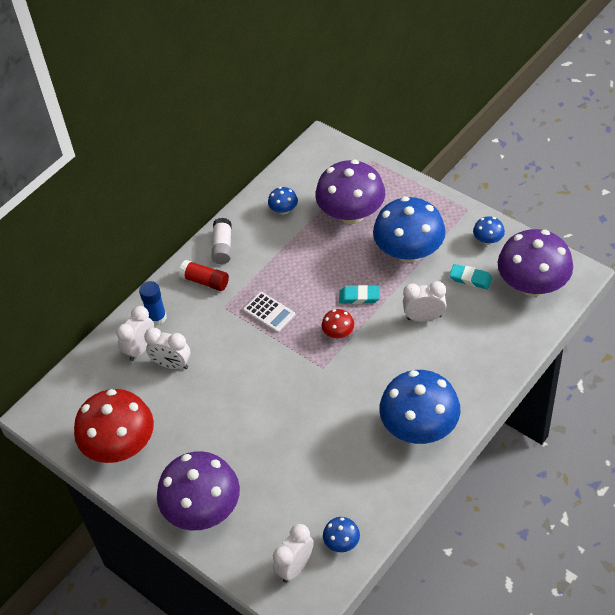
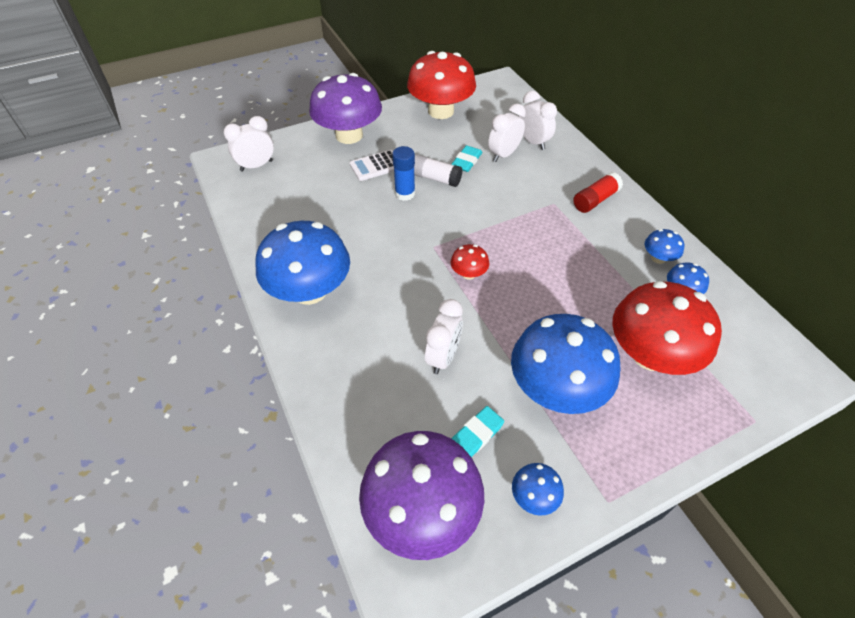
camera: 110 degrees right, 0 degrees up
blue glue stick [139,281,167,326] -> blue glue stick moved to [392,146,415,201]
white glue stick [212,218,232,264] -> white glue stick moved to [414,154,463,187]
white calculator [243,292,295,333] -> white calculator moved to [350,150,394,181]
white clock [273,524,314,583] -> white clock turned 90 degrees counterclockwise [223,116,274,171]
purple mushroom [315,159,385,224] -> red mushroom [612,281,722,375]
blue mushroom [323,517,360,552] -> blue mushroom moved to [645,229,684,264]
turquoise eraser [339,285,380,304] -> turquoise eraser moved to [451,145,482,172]

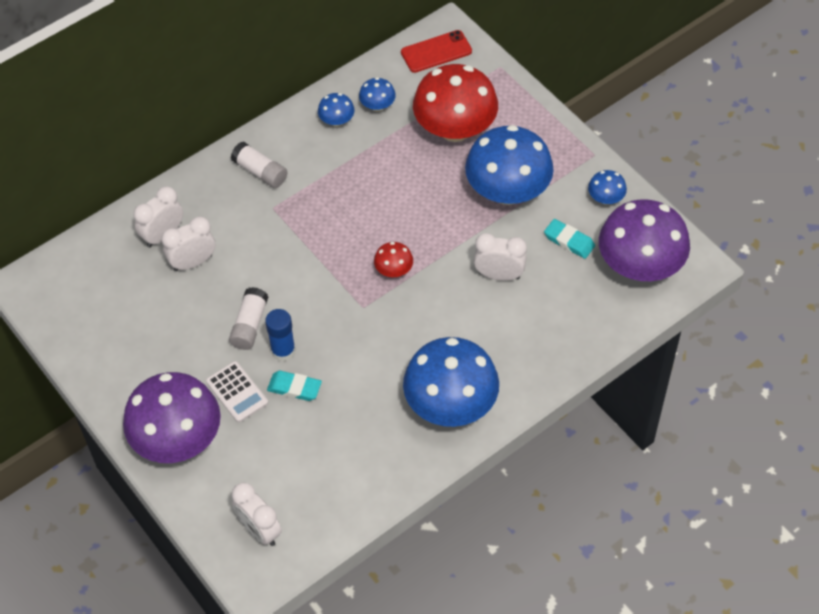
camera: 100 degrees left, 5 degrees up
red mushroom [407,51,476,119] -> none
turquoise eraser [451,145,482,172] -> turquoise eraser moved to [267,371,322,401]
white clock [488,104,526,162] -> white clock turned 120 degrees clockwise [161,216,215,271]
red glue stick [573,172,623,213] -> white glue stick [231,141,288,188]
none -> red phone [401,30,472,73]

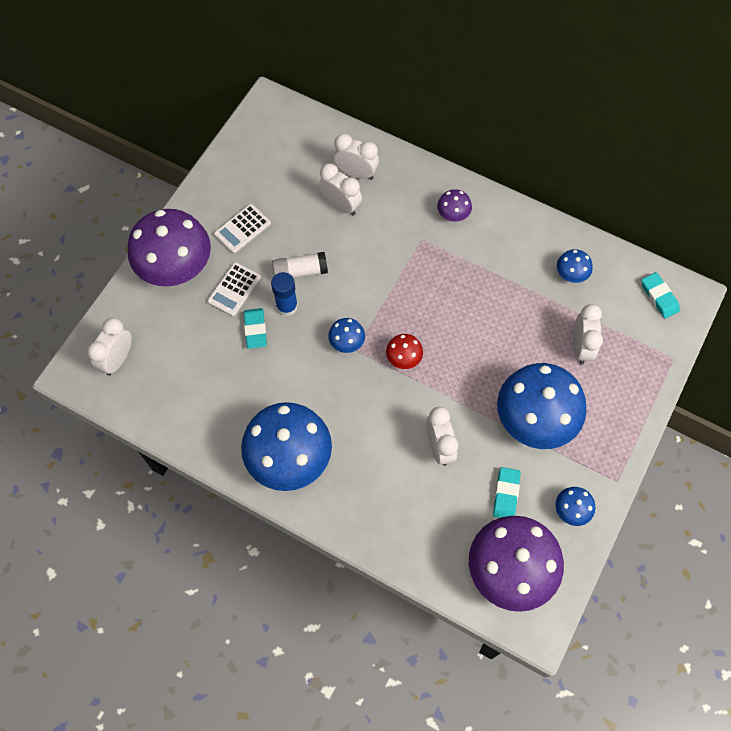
camera: 65 degrees right, 10 degrees up
white glue stick [231,141,288,188] -> purple mushroom [437,189,472,222]
blue mushroom [318,93,355,127] -> blue mushroom moved to [328,318,365,353]
red phone [401,30,472,73] -> turquoise eraser [642,272,680,319]
red mushroom [413,64,498,142] -> white clock [573,304,603,365]
none -> white calculator [214,204,271,254]

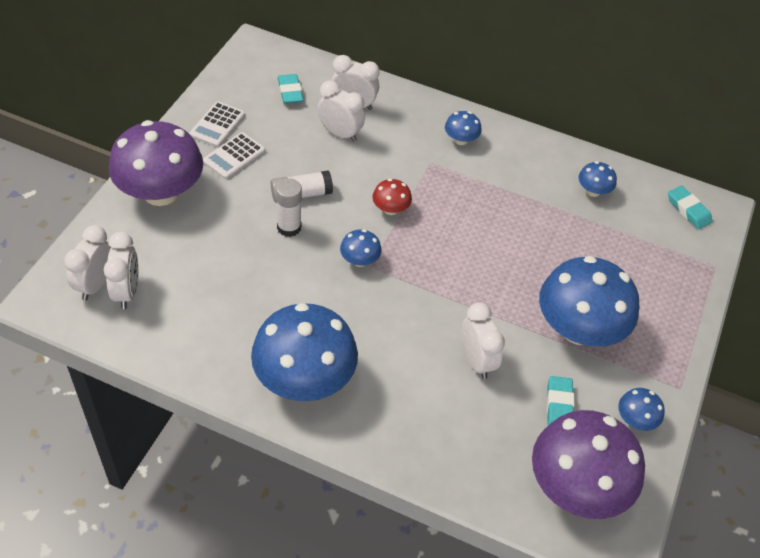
camera: 10 degrees left, 15 degrees down
white calculator [207,262,261,317] -> white calculator moved to [189,101,245,147]
turquoise eraser [244,308,267,349] -> turquoise eraser moved to [278,74,303,104]
blue glue stick [271,272,298,316] -> white glue stick [276,178,302,237]
red mushroom [386,334,423,369] -> red mushroom moved to [372,179,412,215]
purple mushroom [437,189,472,222] -> blue mushroom [445,111,482,145]
white clock [573,304,603,365] -> white clock moved to [104,232,138,309]

